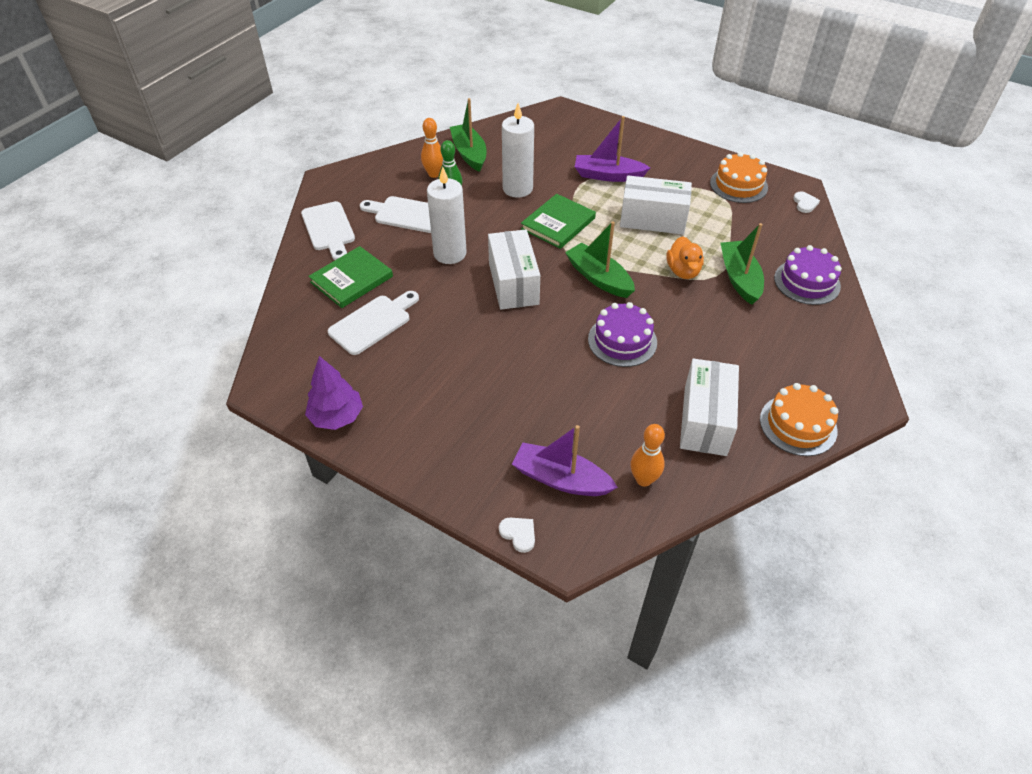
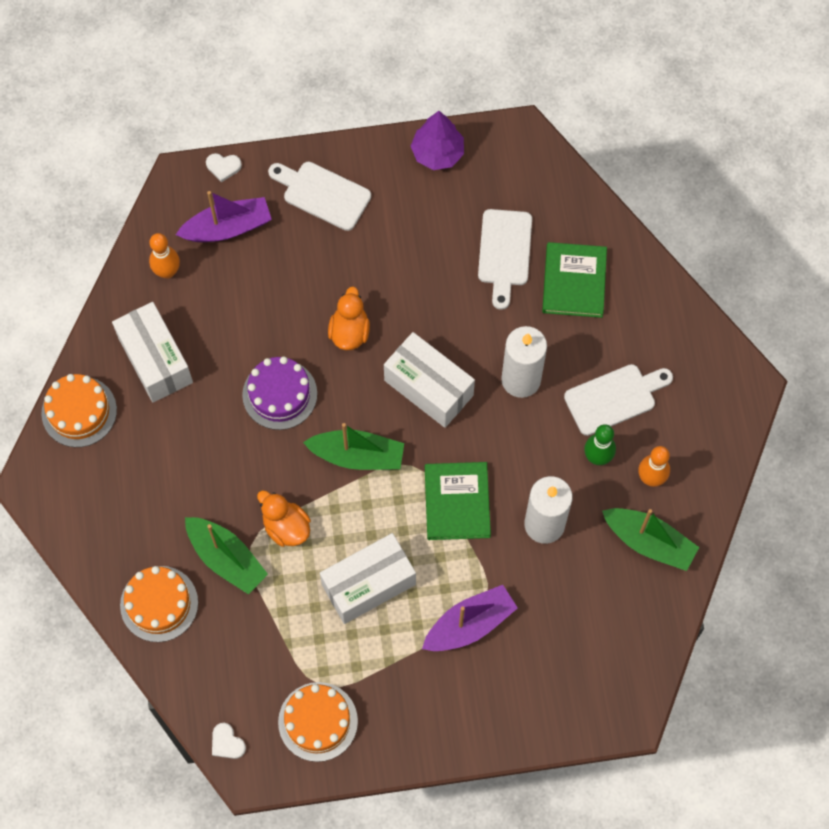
camera: 140 degrees right, 20 degrees up
white cutting board [301,201,355,260] -> white cutting board moved to [268,162,371,231]
purple cake [774,245,842,305] -> orange cake [120,566,198,642]
none -> orange duck [328,286,370,350]

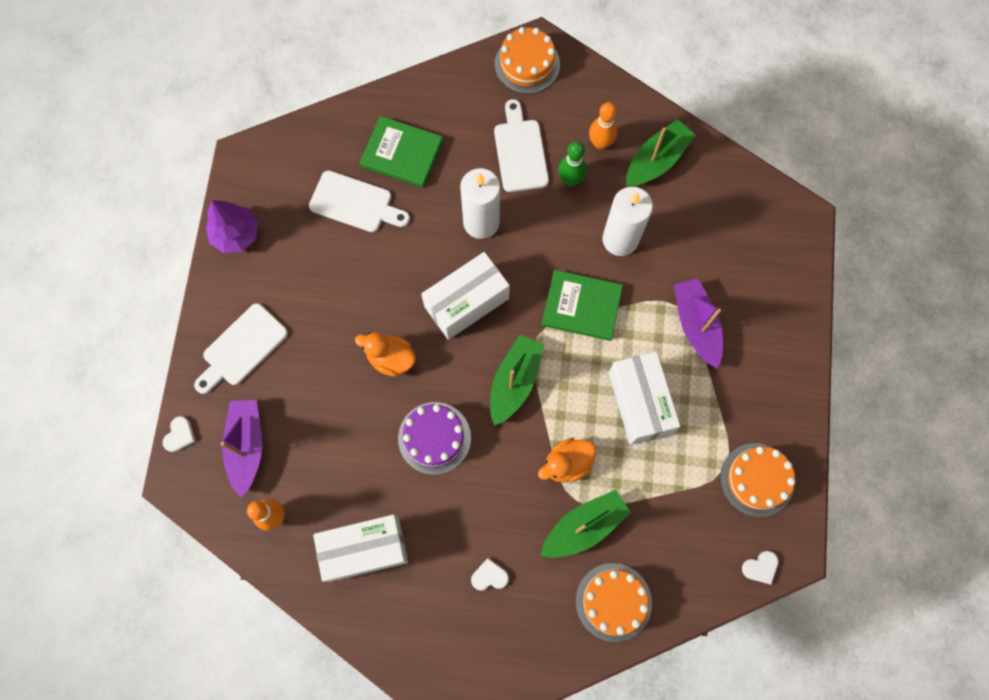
camera: 75 degrees left, 5 degrees up
orange cake [41,374,117,447] -> orange cake moved to [495,27,560,94]
none -> white heart [471,558,509,590]

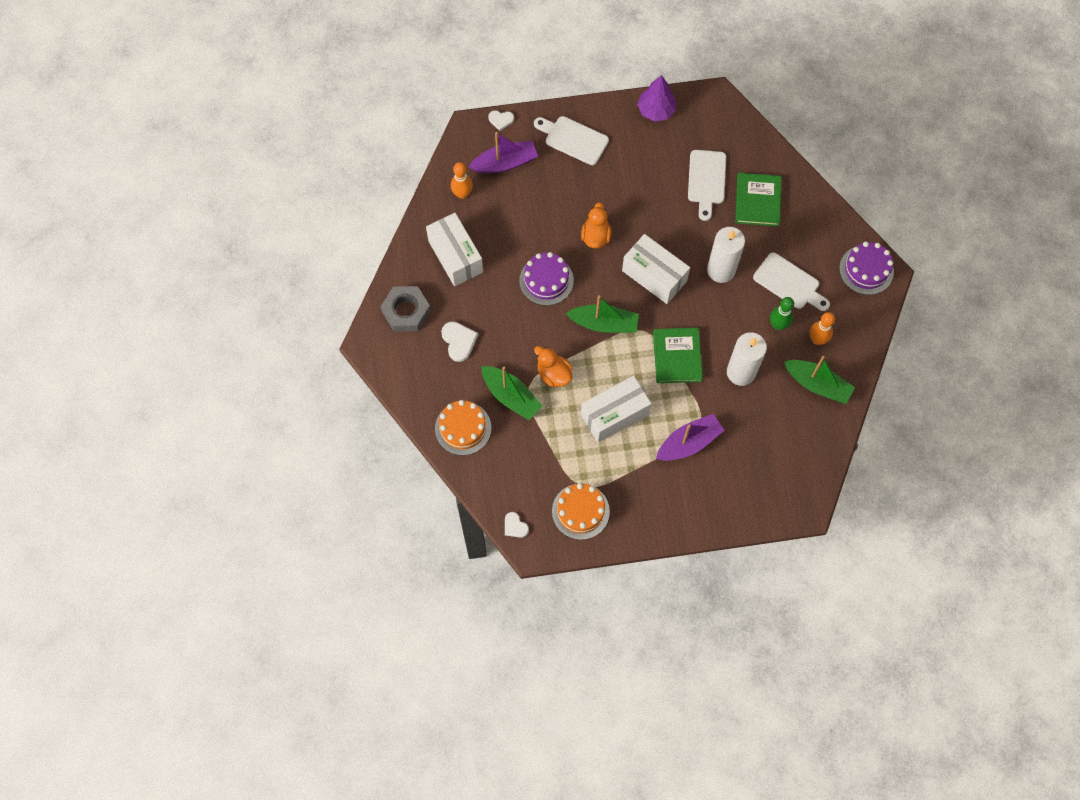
camera: 75 degrees right, 5 degrees down
white heart [471,558,509,590] -> white heart [441,321,478,362], size x1.54
white cutting board [494,99,549,192] -> white cutting board turned 60 degrees clockwise [753,252,830,311]
orange cake [495,27,560,94] -> purple cake [839,242,894,295]
none -> grey nut [380,286,431,332]

